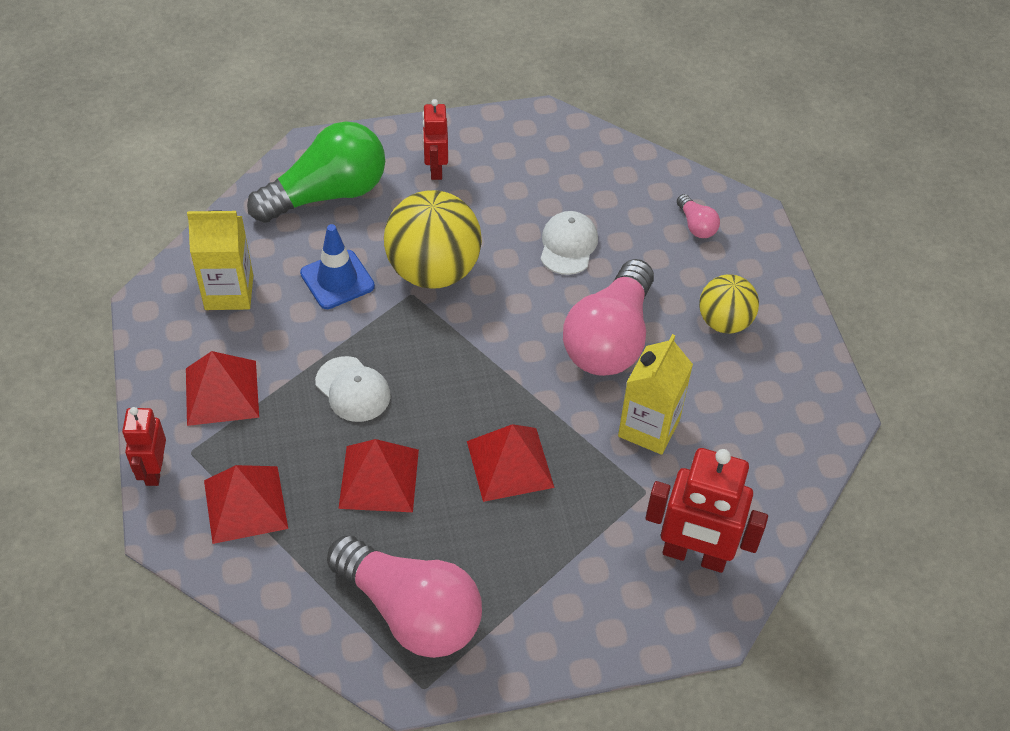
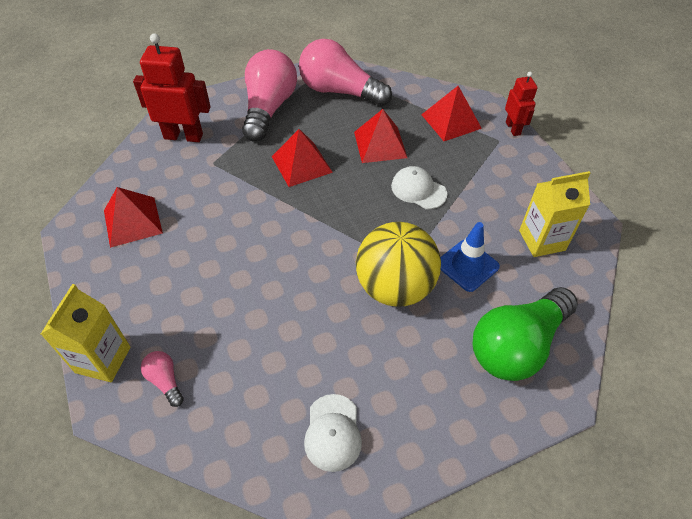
camera: 170 degrees right, 0 degrees up
red pyramid [186,351,259,426] -> red pyramid moved to [104,187,163,248]
red robot [422,99,448,180] -> none
white cap [540,211,598,275] -> white cap moved to [304,394,362,472]
pink light bulb [563,259,654,376] -> pink light bulb moved to [242,49,297,142]
yellow carton [618,334,693,455] -> yellow carton moved to [41,284,131,382]
yellow ball [699,274,759,333] -> none

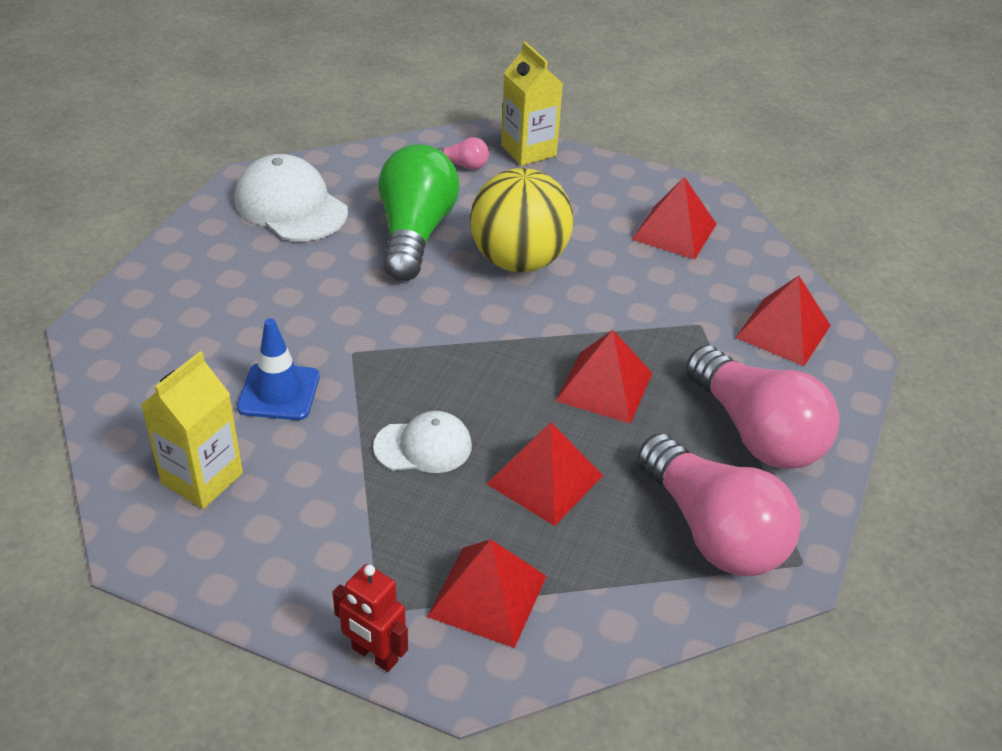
camera: 135 degrees right, 10 degrees down
red robot [133,33,211,142] -> red pyramid [735,275,831,366]
pink light bulb [299,39,392,107] -> pink light bulb turned 75 degrees clockwise [637,433,801,576]
white cap [304,394,362,472] -> white cap [235,154,348,241], size x1.61
yellow ball [356,222,441,307] -> yellow ball moved to [470,168,573,272]
green light bulb [472,287,578,381] -> green light bulb moved to [379,144,459,281]

